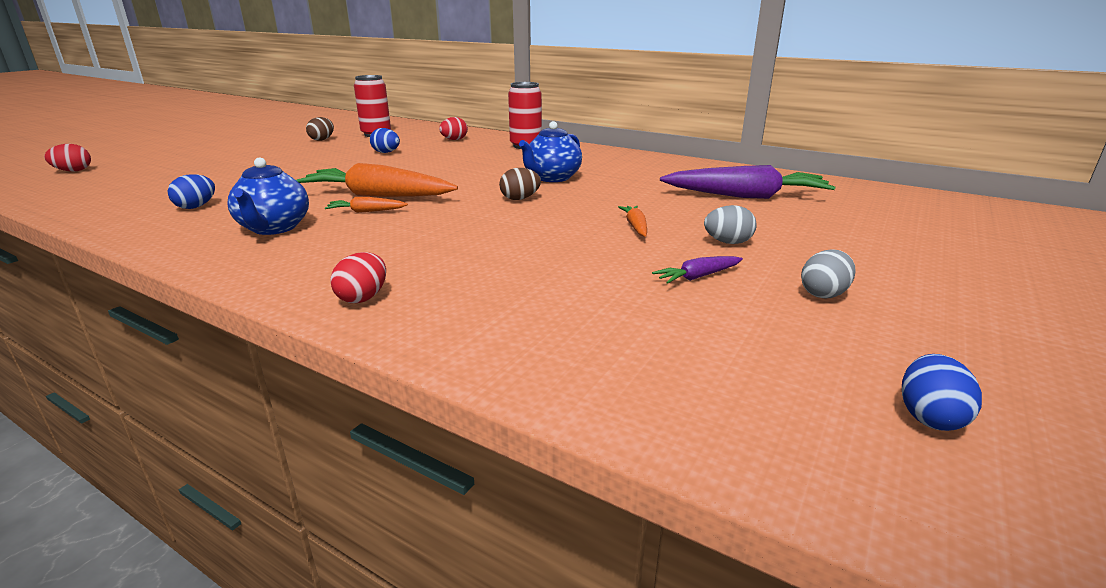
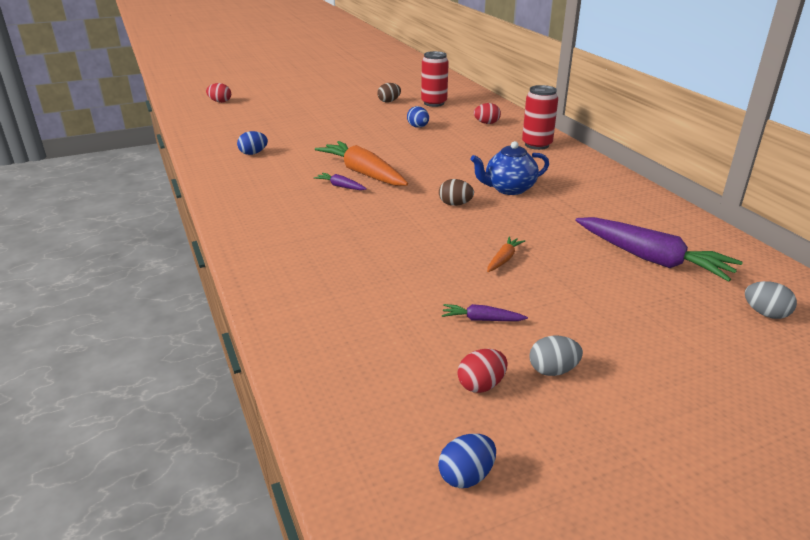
camera: 35 degrees right, 5 degrees up
blue teapot [227,158,309,235] -> none
orange carrot [325,197,408,213] -> purple carrot [314,173,367,190]
red egg [330,252,386,303] -> red egg moved to [457,349,508,393]
grey egg [704,205,757,244] -> grey egg moved to [745,281,797,319]

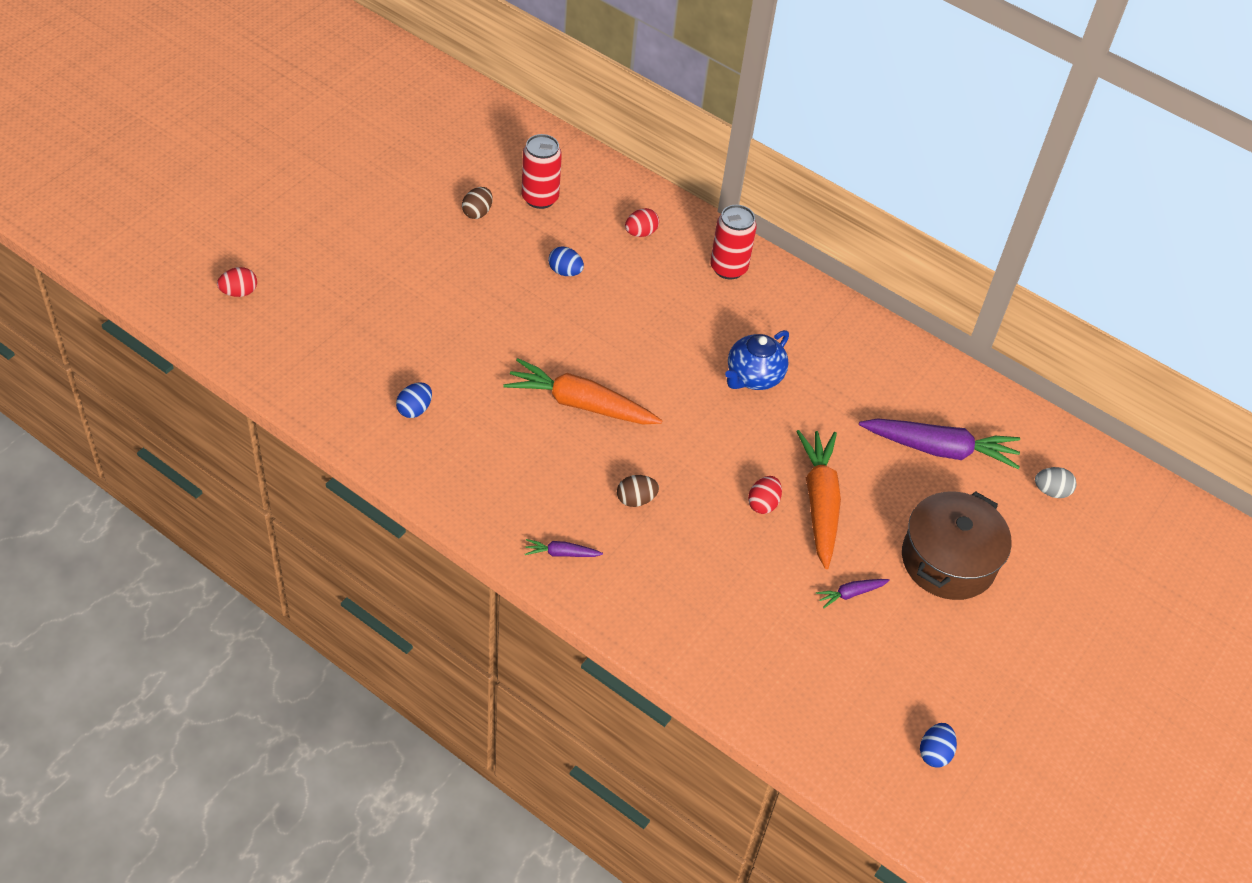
camera: 35 degrees left, 20 degrees up
purple carrot [314,173,367,190] -> purple carrot moved to [525,539,603,557]
brown egg [439,179,474,206] -> brown egg moved to [617,475,659,507]
red egg [457,349,508,393] -> red egg moved to [748,476,782,514]
orange carrot [487,236,525,272] -> orange carrot [796,430,841,569], size x2.23
grey egg [529,336,583,376] -> none
none -> brown pot [902,491,1012,600]

